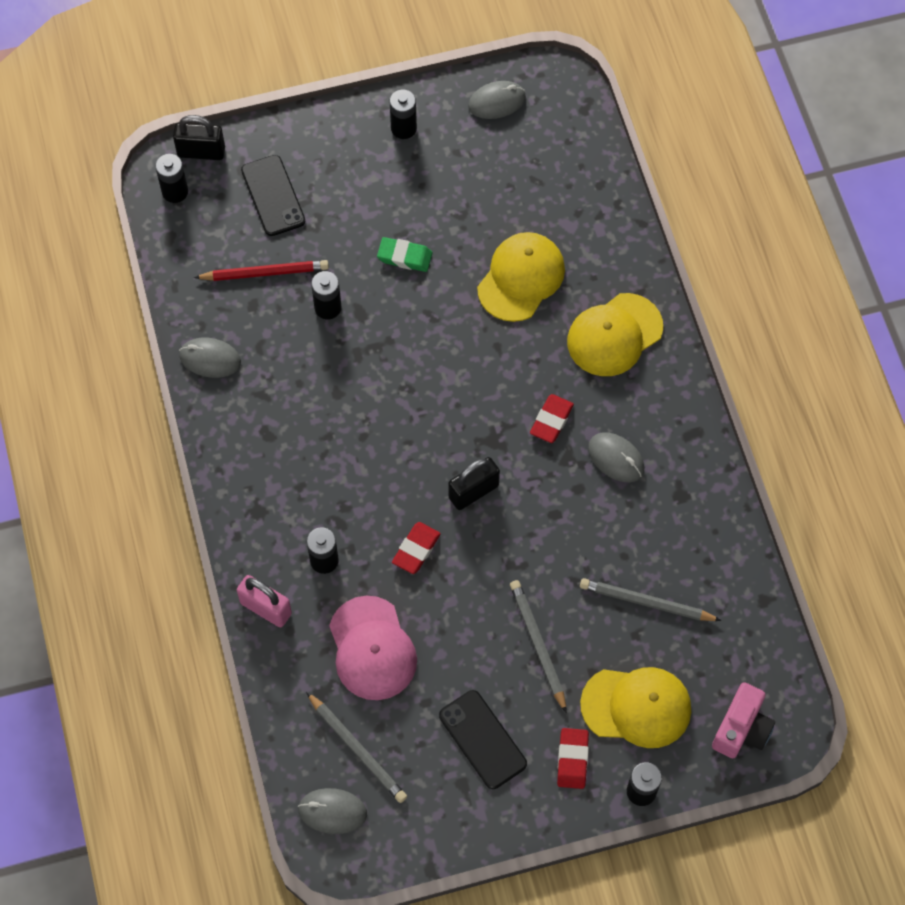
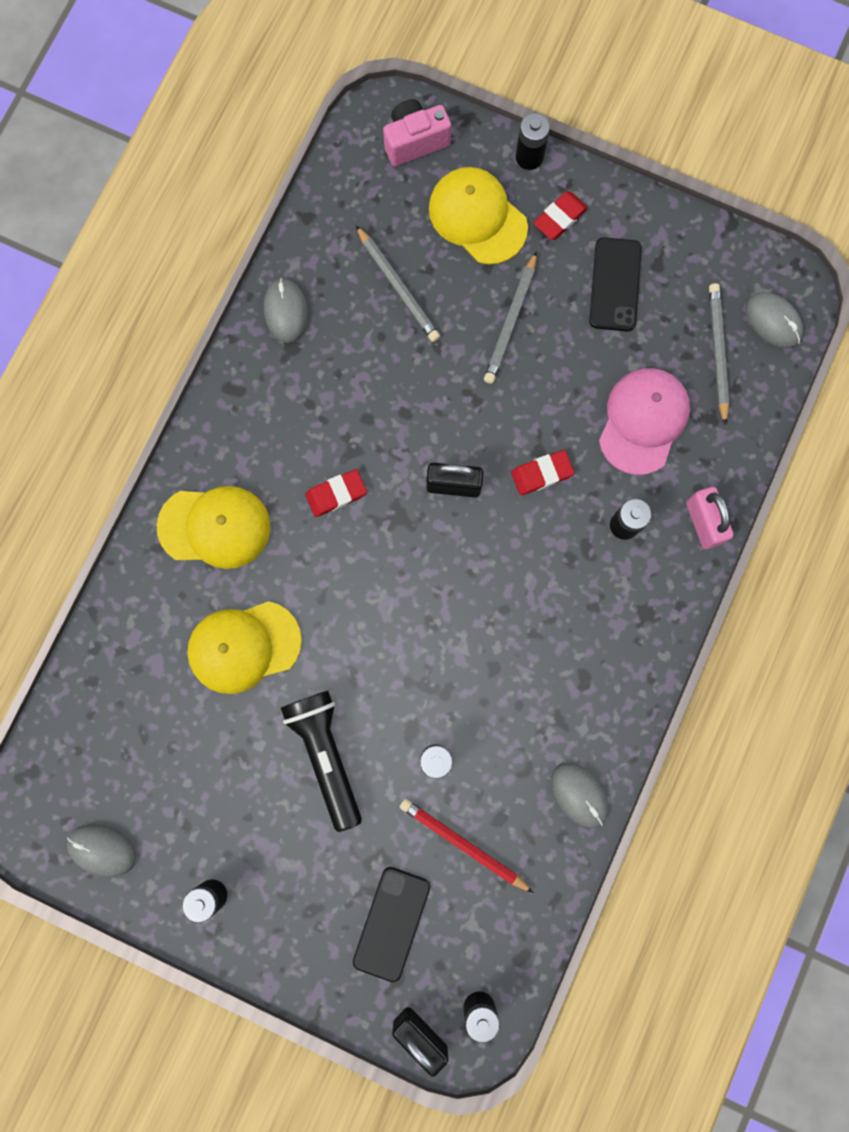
camera: 140 degrees left, 15 degrees up
green eraser [377,237,432,272] -> black flashlight [281,691,362,832]
grey mouse [588,432,644,482] -> grey mouse moved to [264,278,308,343]

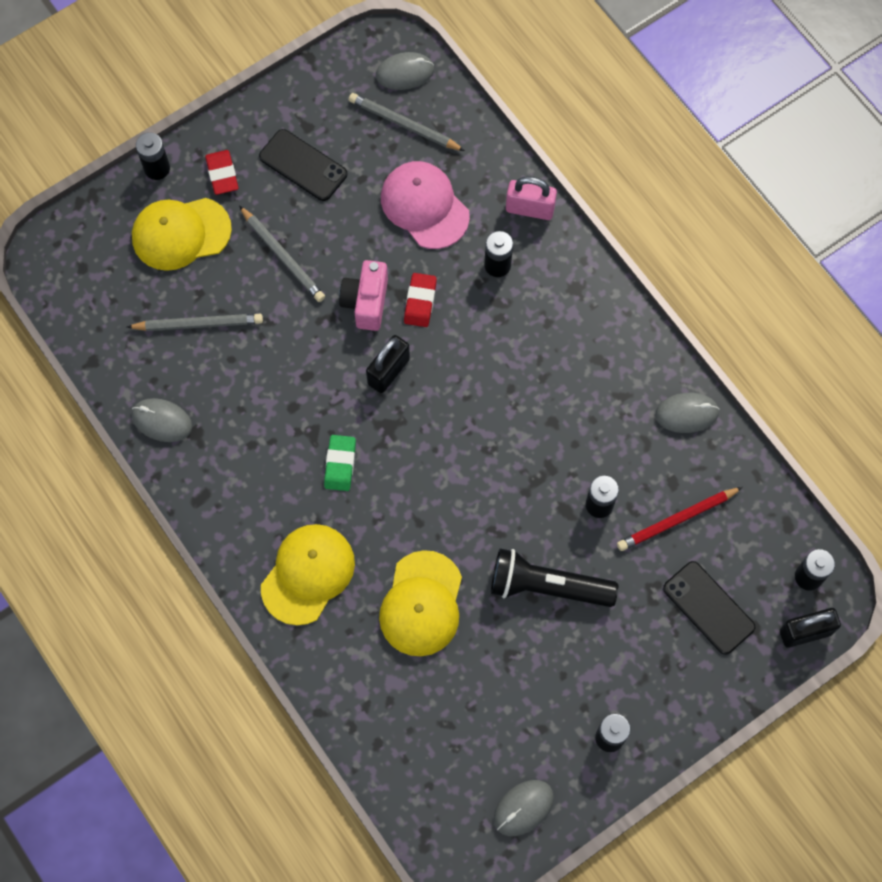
camera: 60 degrees left, 10 degrees down
red eraser [305,469,367,517] -> green eraser [324,435,356,491]
pink camera [383,99,451,166] -> pink camera moved to [339,260,388,331]

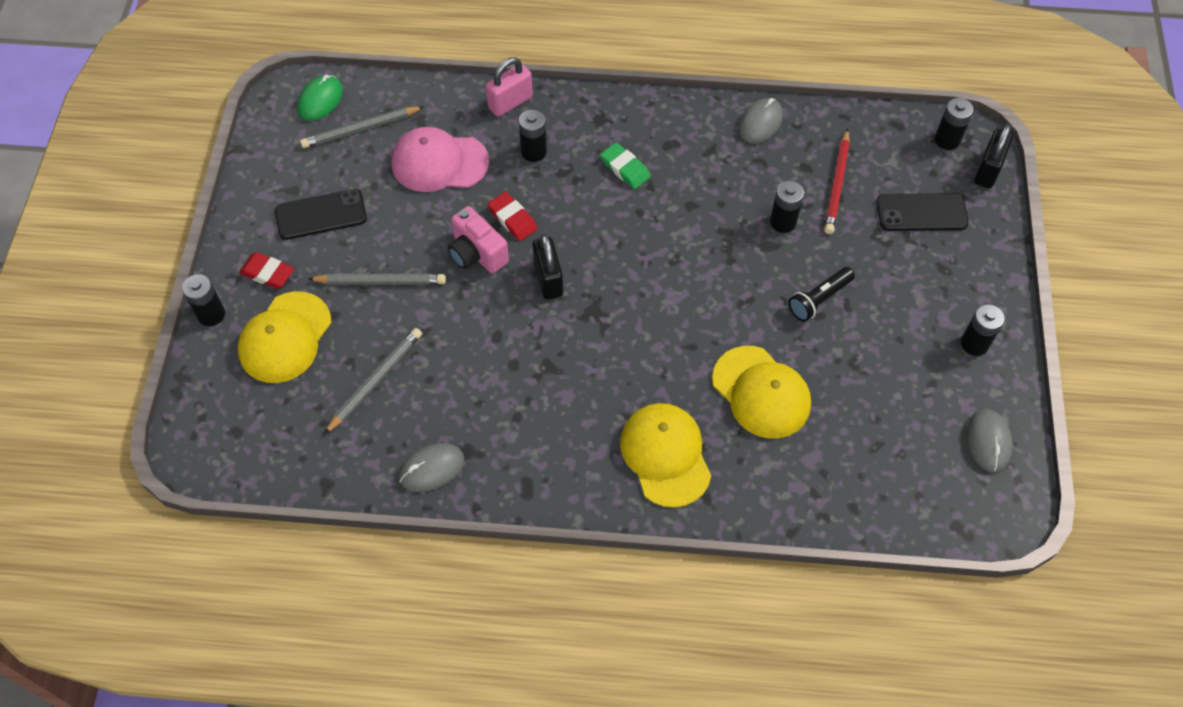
camera: 50 degrees left, 10 degrees down
green eraser [324,435,356,491] -> green eraser moved to [600,142,651,189]
grey mouse [376,52,434,90] -> green mouse [297,75,343,121]
black flashlight [491,548,618,607] -> black flashlight [788,267,855,322], size x0.62

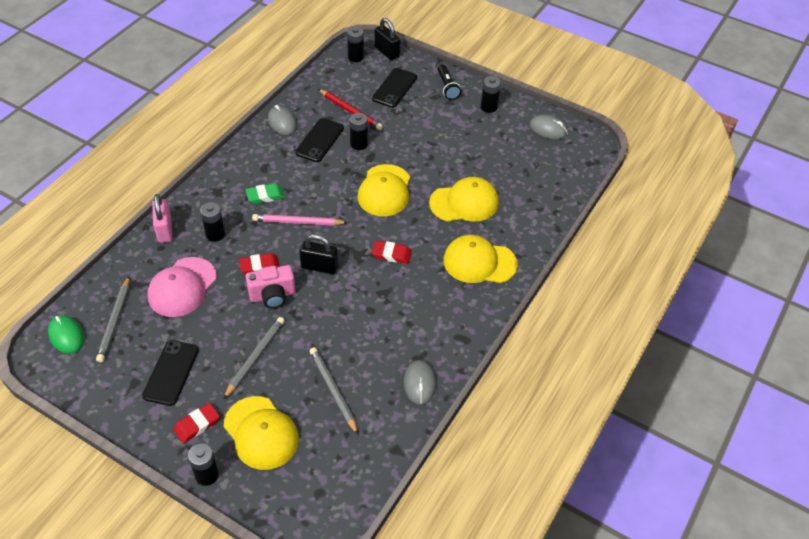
camera: 65 degrees left, 10 degrees down
black flashlight [788,267,855,322] -> black flashlight moved to [437,64,461,100]
none -> pink pencil [252,214,348,226]
none -> black phone [295,118,344,162]
none -> yellow cap [357,164,410,216]
none -> red eraser [372,241,412,264]

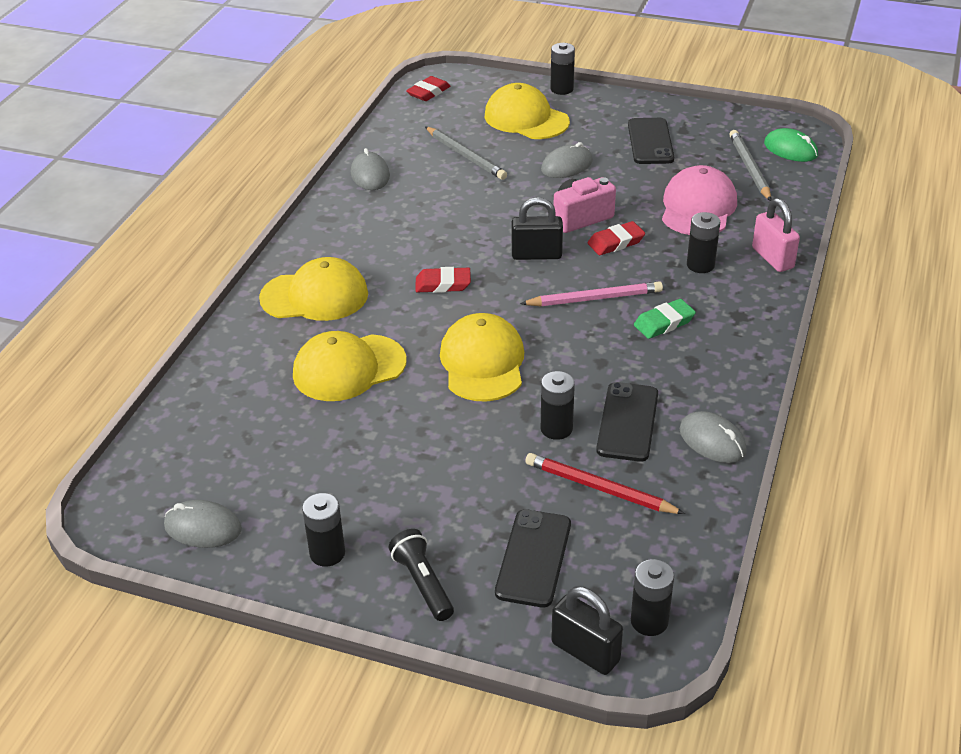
camera: 170 degrees right, 10 degrees down
red eraser [173,403,220,443] -> red eraser moved to [406,76,451,101]
grey pencil [223,317,285,399] -> grey mouse [541,142,593,178]

